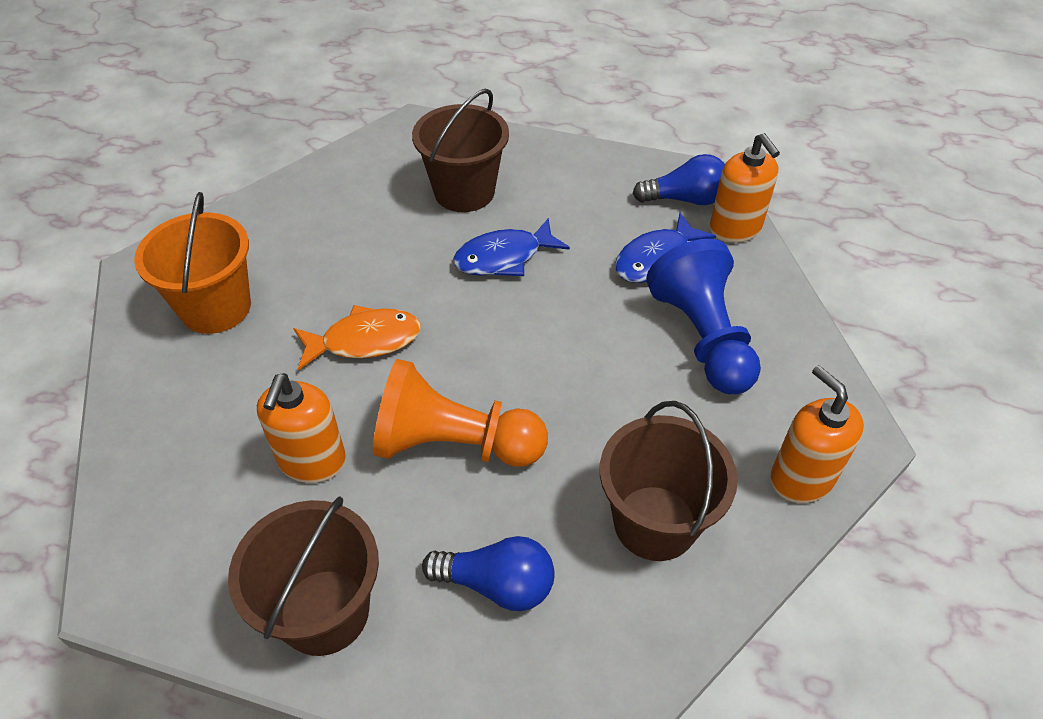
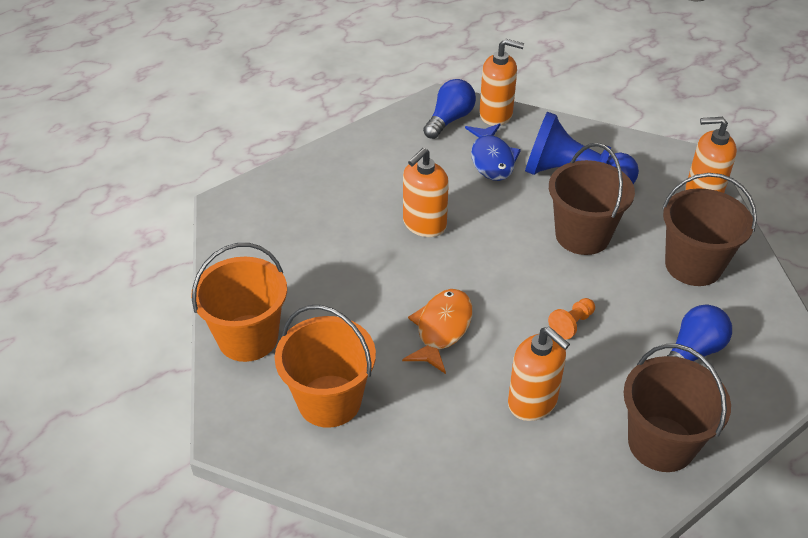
camera: 55 degrees left, 5 degrees down
orange pawn [373,359,548,467] -> orange pawn [548,298,595,339], size x0.42
brown bucket [412,89,509,212] -> brown bucket moved to [549,143,635,255]
blue fish [453,218,570,276] -> orange soap dispenser [403,148,449,237]
none -> orange bucket [191,243,287,362]

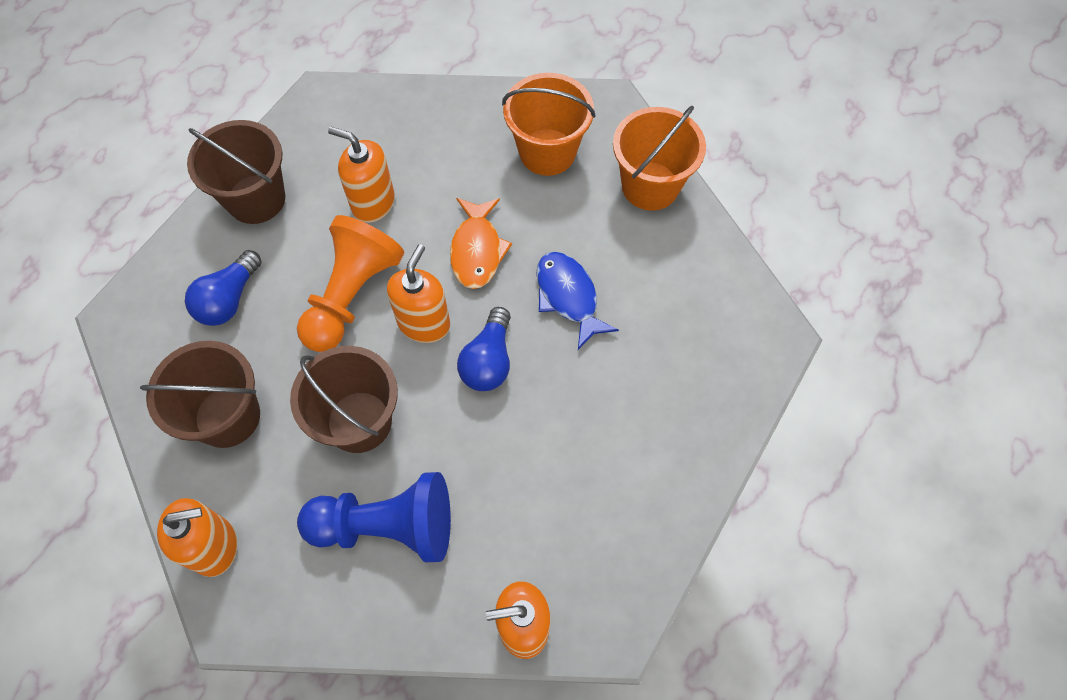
camera: 160 degrees right, 20 degrees up
orange soap dispenser [403,148,449,237] -> orange soap dispenser moved to [387,244,450,343]
blue light bulb [423,79,476,139] -> blue light bulb moved to [457,307,511,391]
blue fish [465,123,521,181] -> blue fish moved to [536,252,619,350]
orange pawn [548,298,595,339] -> orange pawn [297,215,404,352], size x2.36

